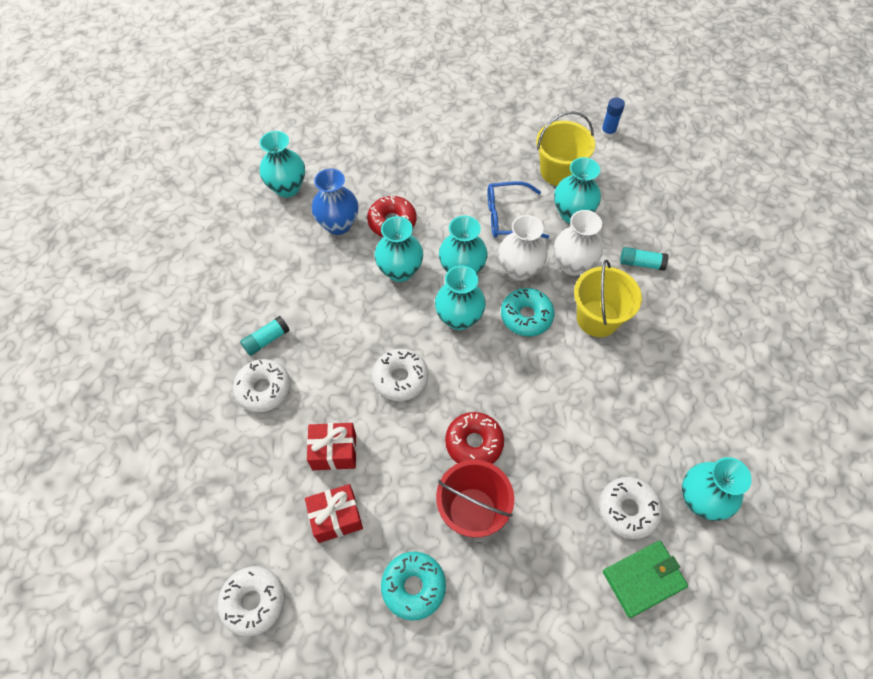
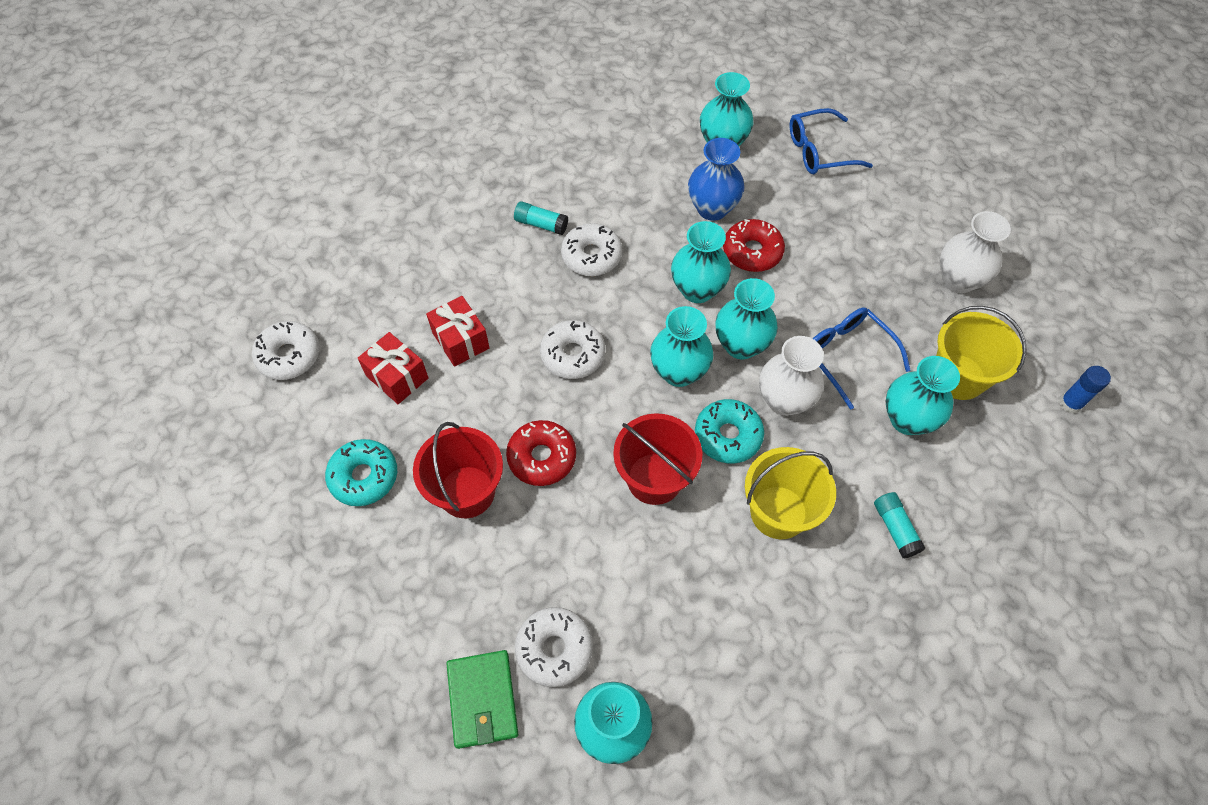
camera: 60 degrees right, 0 degrees up
white donut [233,359,290,413] -> white donut moved to [561,223,622,276]
white vase [554,210,603,276] -> white vase moved to [940,211,1011,293]
green wallet [603,541,688,618] -> green wallet turned 45 degrees clockwise [446,650,518,749]
none -> red bucket [613,413,702,505]
none -> blue glasses [790,108,873,174]

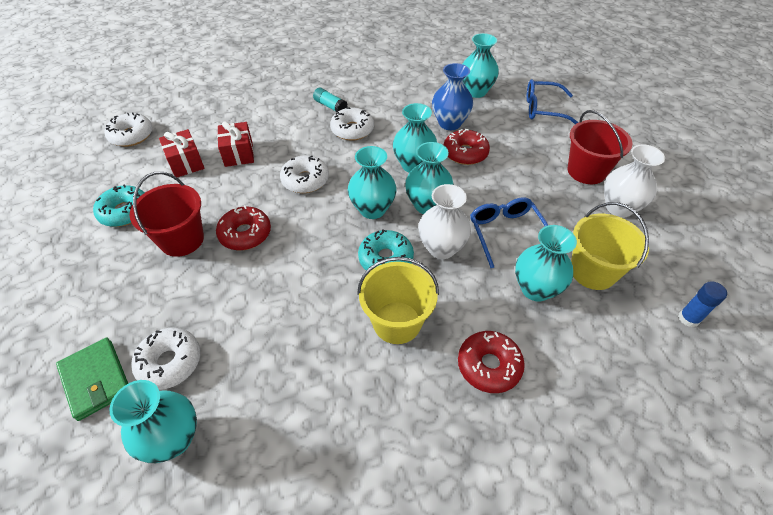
camera: 20 degrees right, 10 degrees down
green wallet [446,650,518,749] -> green wallet turned 45 degrees counterclockwise [56,338,128,421]
red bucket [613,413,702,505] -> red bucket moved to [568,110,632,184]
turquoise glue stick [874,492,925,559] -> red donut [458,331,525,393]

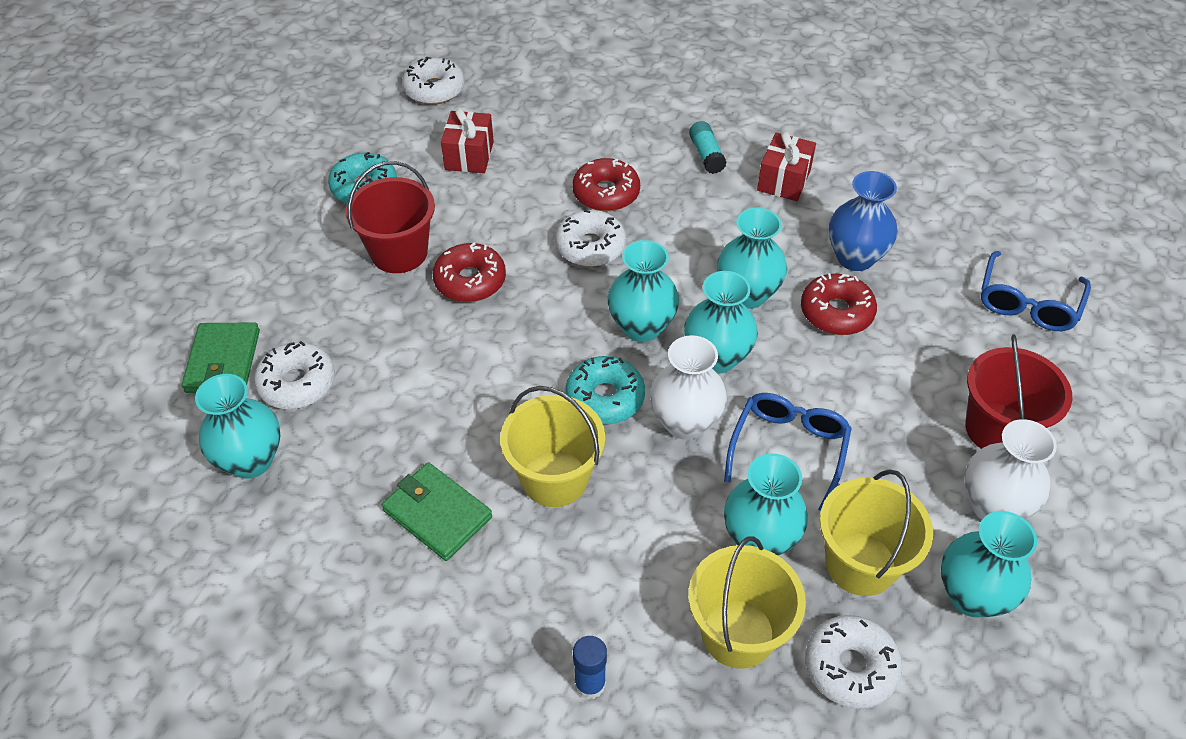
camera: 35 degrees right, 0 degrees up
red gift [217,121,254,167] -> red gift moved to [757,132,816,201]
white donut [330,107,374,141] -> white donut moved to [805,615,902,709]
red donut [458,331,525,393] -> red donut moved to [572,158,640,211]
turquoise vase [463,33,499,98] -> turquoise vase moved to [941,511,1037,618]
blue glasses [527,79,579,124] -> blue glasses turned 105 degrees counterclockwise [981,251,1091,331]
blue glue stick [678,281,727,327] -> blue glue stick moved to [573,636,607,699]
none -> green wallet [382,462,492,561]
none -> yellow bucket [688,536,806,669]

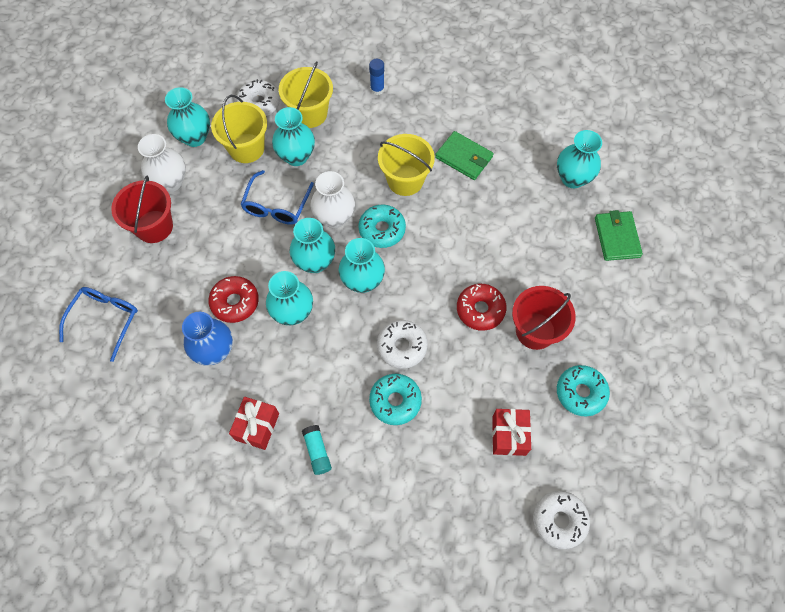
camera: 175 degrees right, 15 degrees up
white donut [254,341,335,409] -> none
red donut [572,158,640,211] -> turquoise donut [369,374,422,425]

